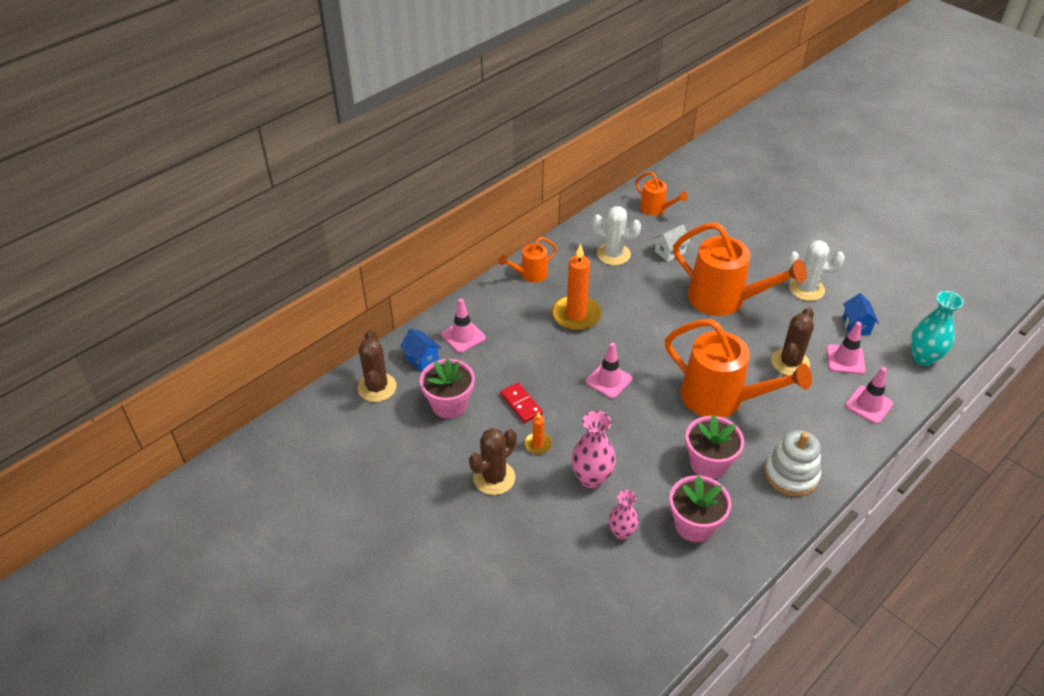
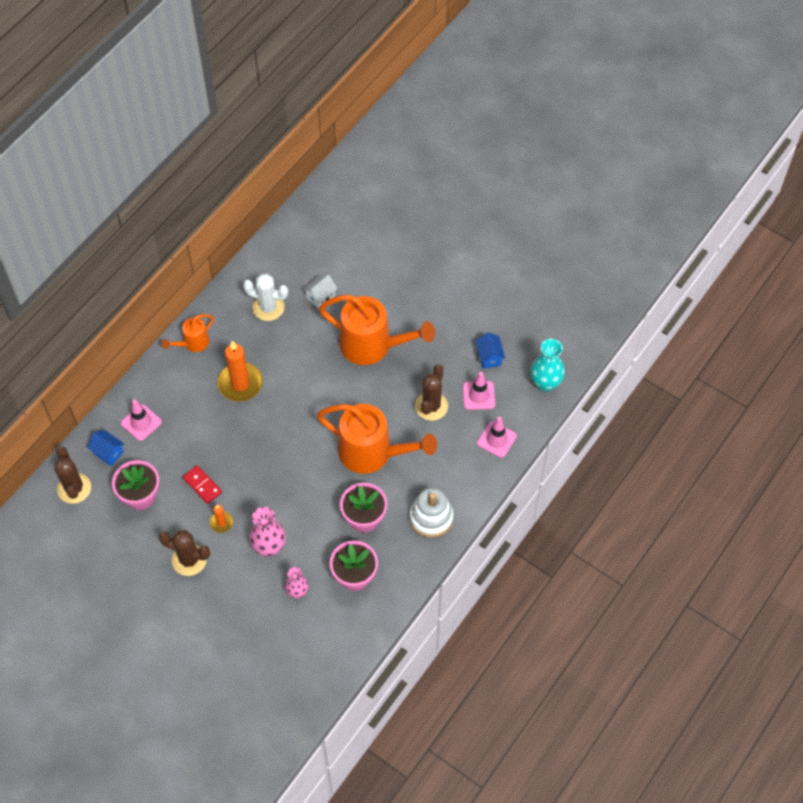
camera: 10 degrees left, 15 degrees up
brown cactus [469,428,517,495] -> brown cactus turned 75 degrees clockwise [159,530,210,576]
pink traffic cone [586,343,632,399] -> none
orange watering can [635,171,688,216] -> none
white cactus [787,240,845,301] -> none

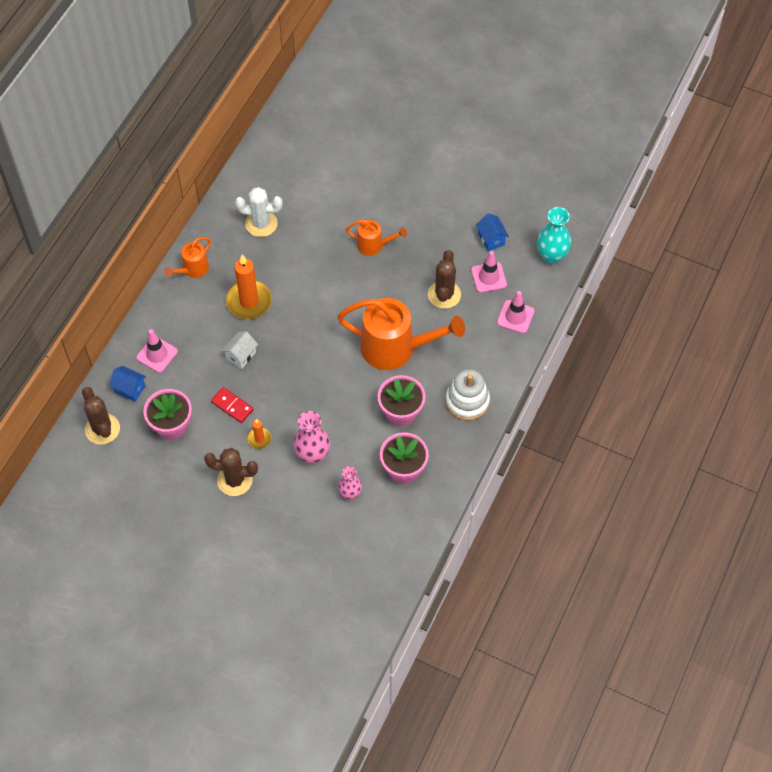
camera: 10 degrees left, 0 degrees up
white house [303,274,338,309] -> white house moved to [222,331,258,369]
orange watering can [319,295,435,365] -> orange watering can [346,220,407,256], size x0.51

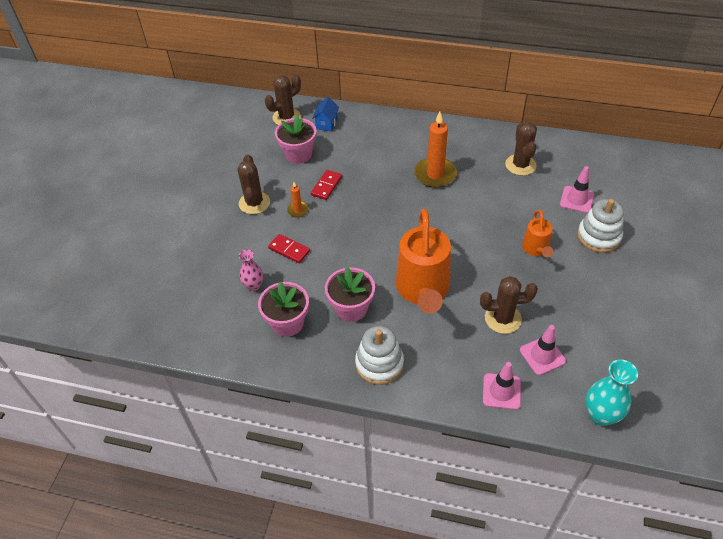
camera: 80 degrees right, 10 degrees down
pink traffic cone [136,329,178,373] -> pink traffic cone moved to [560,166,594,213]
orange watering can [164,237,211,278] -> none
white house [222,331,258,369] -> none
white cactus [235,187,283,237] -> brown cactus [505,122,537,176]
pink vase [293,411,330,465] -> red domino [268,234,310,263]
blue house [476,213,509,251] -> none
none -> white stacking toy [577,199,624,253]

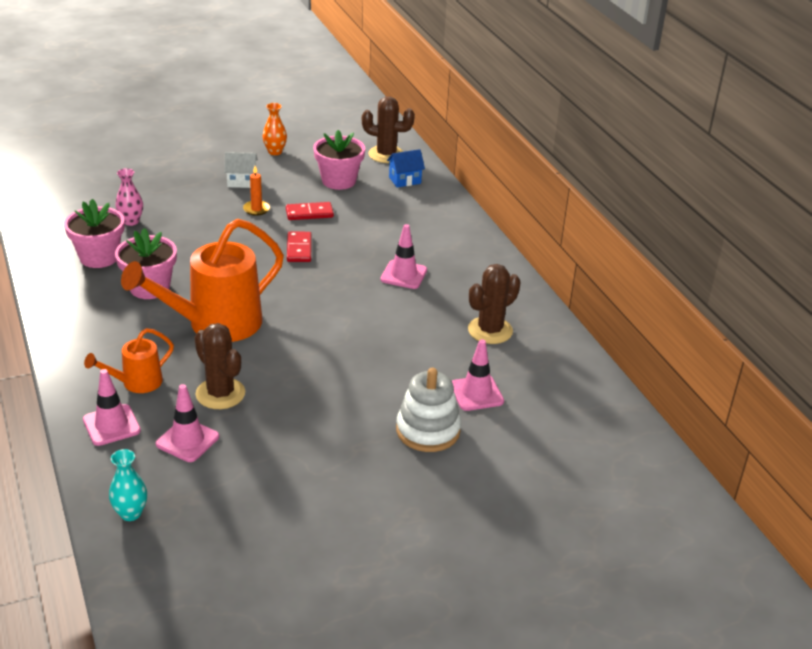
camera: 50 degrees right, 15 degrees down
brown cactus [237,154,270,214] -> white house [224,152,258,188]
red domino [268,234,310,263] -> red domino moved to [287,232,311,262]
white stacking toy [355,326,404,385] -> none
orange candle [414,112,457,188] -> pink traffic cone [380,224,427,289]
orange watering can [522,210,553,257] -> orange watering can moved to [84,328,174,393]
turquoise vase [585,359,638,426] -> turquoise vase [109,449,147,521], size x0.65
none -> orange vase [262,103,287,155]

